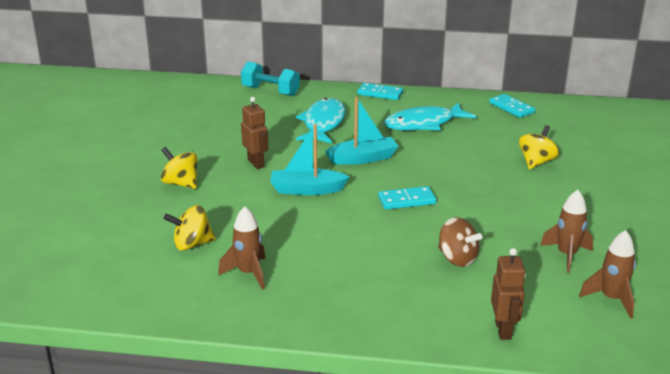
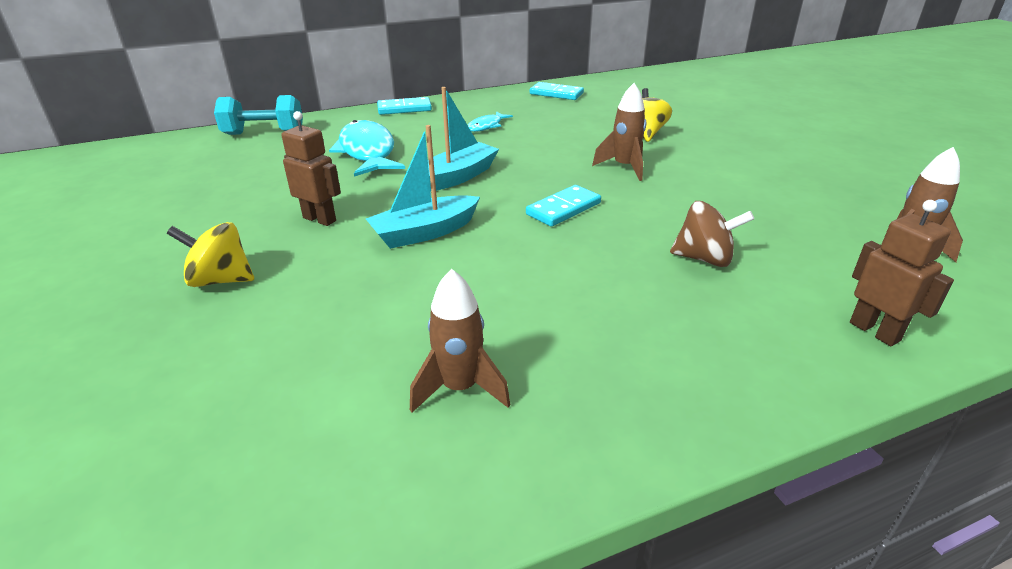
camera: 30 degrees left, 5 degrees up
yellow spinning top [163,205,216,251] -> none
turquoise fish [384,103,476,131] -> turquoise fish [468,111,513,132], size x0.50
brown rocket [540,190,593,273] -> brown rocket moved to [592,83,646,181]

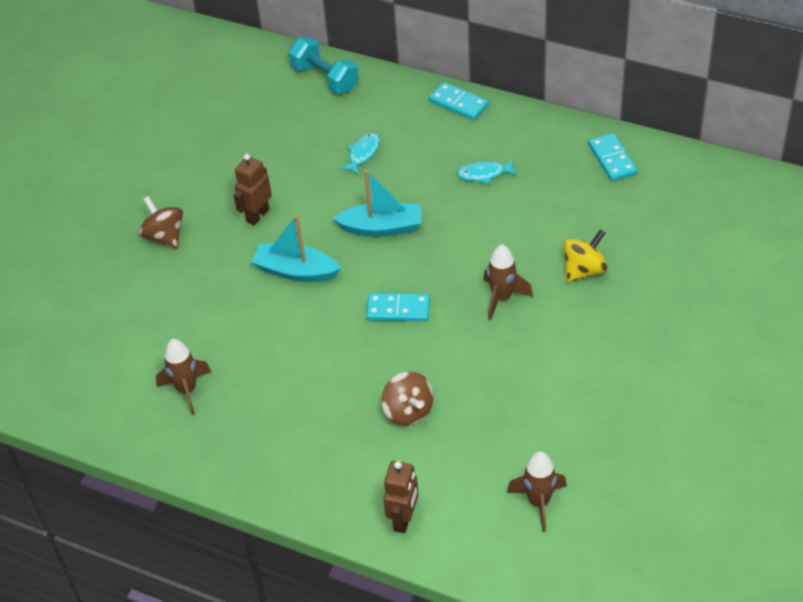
camera: 50 degrees right, 15 degrees up
yellow spinning top [167,222,254,287] -> brown spinning top [139,196,183,249]
brown robot [281,111,341,226] -> brown robot turned 135 degrees counterclockwise [234,154,272,226]
turquoise fish [329,120,405,177] -> turquoise fish [339,133,380,175], size x0.50

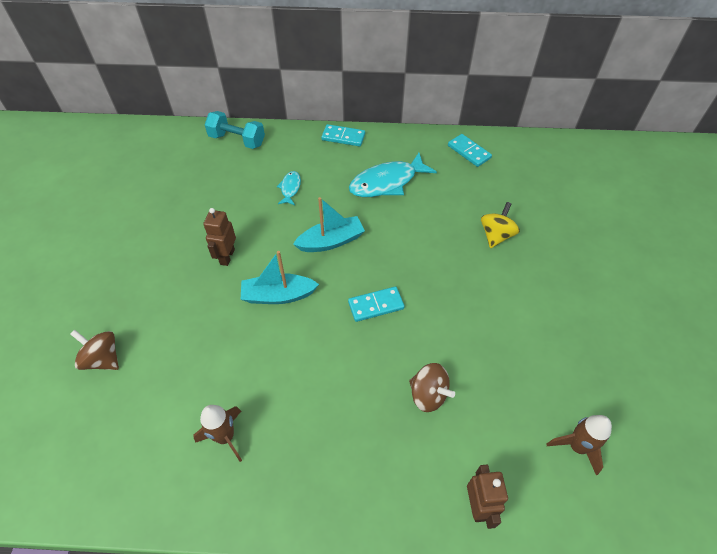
camera: 25 degrees left, 5 degrees up
brown spinning top [139,196,183,249] -> brown spinning top moved to [70,330,119,370]
turquoise fish [457,159,518,184] -> turquoise fish [349,153,437,197], size x2.00
brown rocket [483,245,533,320] -> none

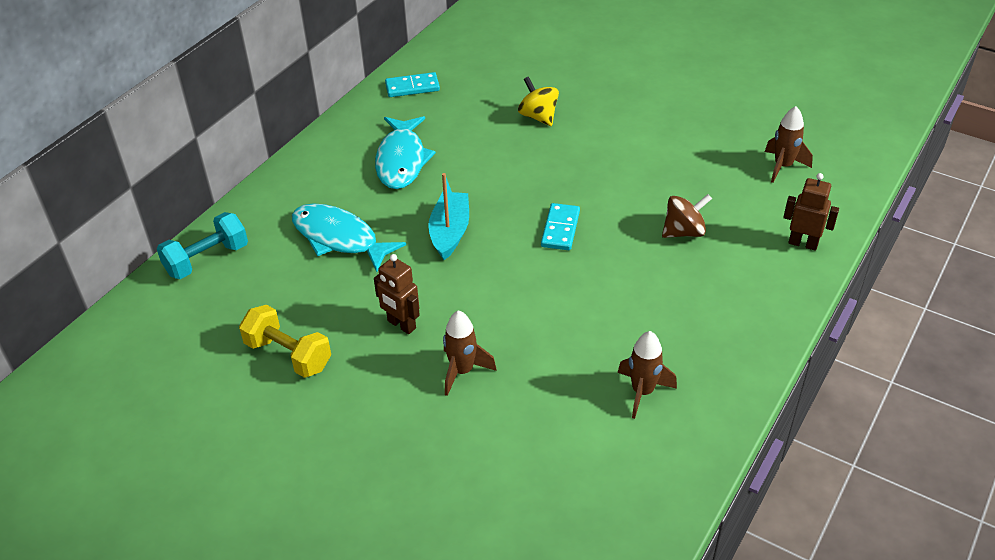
camera: 60 degrees left, 10 degrees down
brown spinning top [70,330,119,370] -> none
turquoise boat [241,251,319,304] -> none
turquoise fish [277,171,301,205] -> turquoise fish [292,203,406,272], size x2.00
turquoise domino [321,124,365,146] -> none
none -> yellow dumbbell [239,305,331,378]
none -> brown rocket [443,310,497,396]

